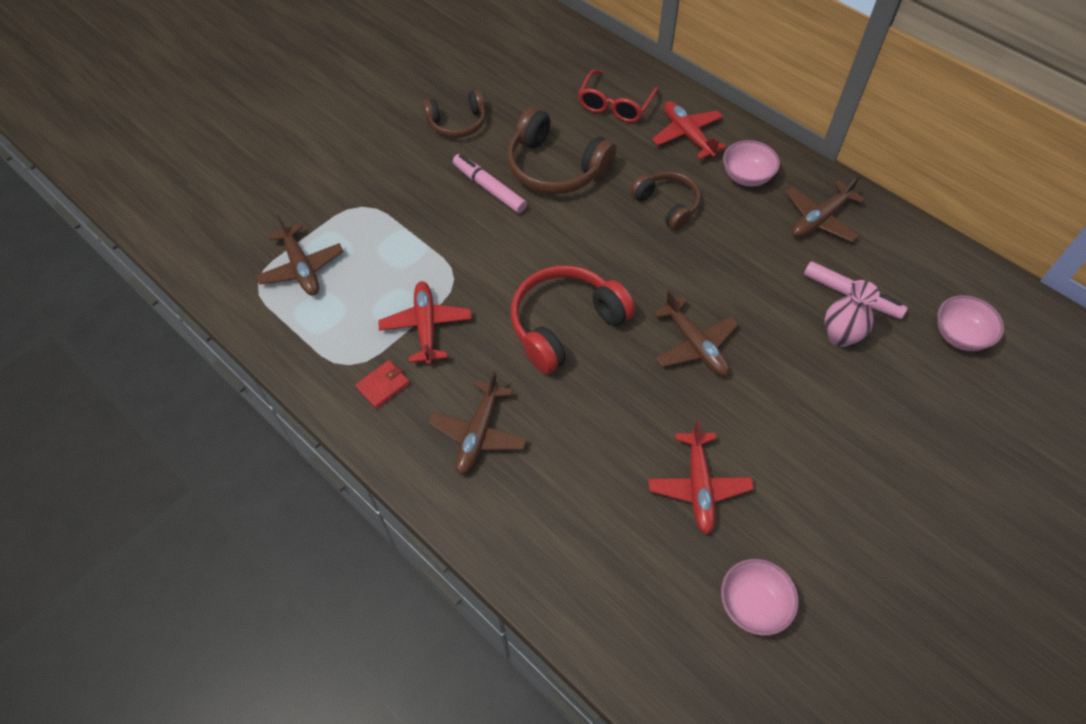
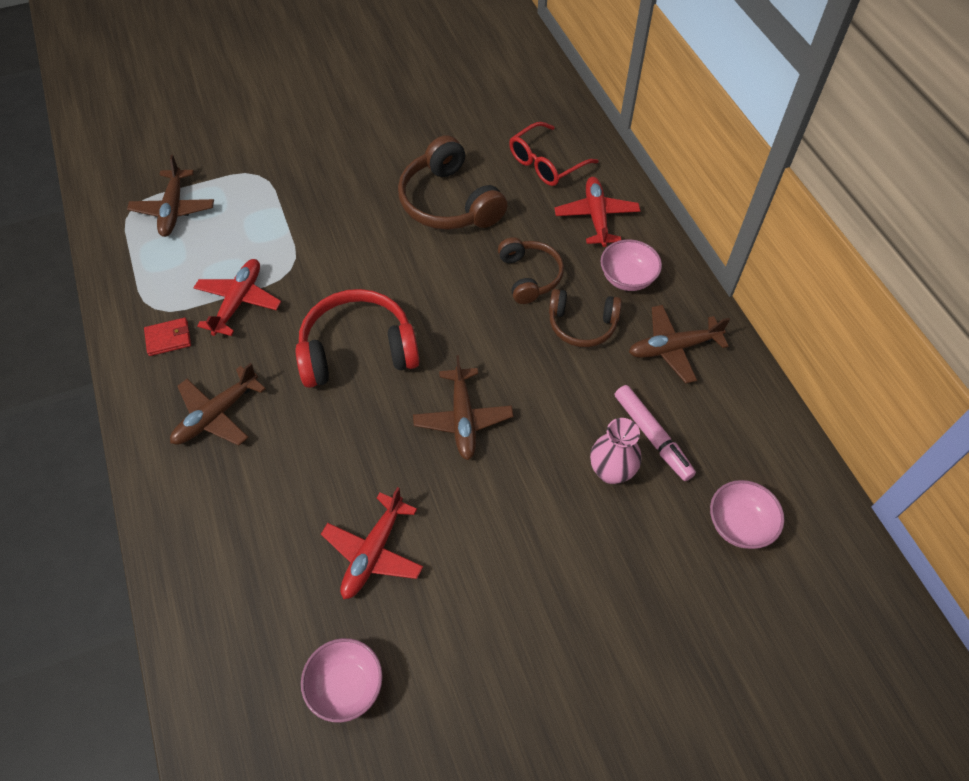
camera: 25 degrees right, 0 degrees up
brown headphones [423,90,486,138] -> brown headphones moved to [549,289,622,347]
pink marker [453,154,527,213] -> none

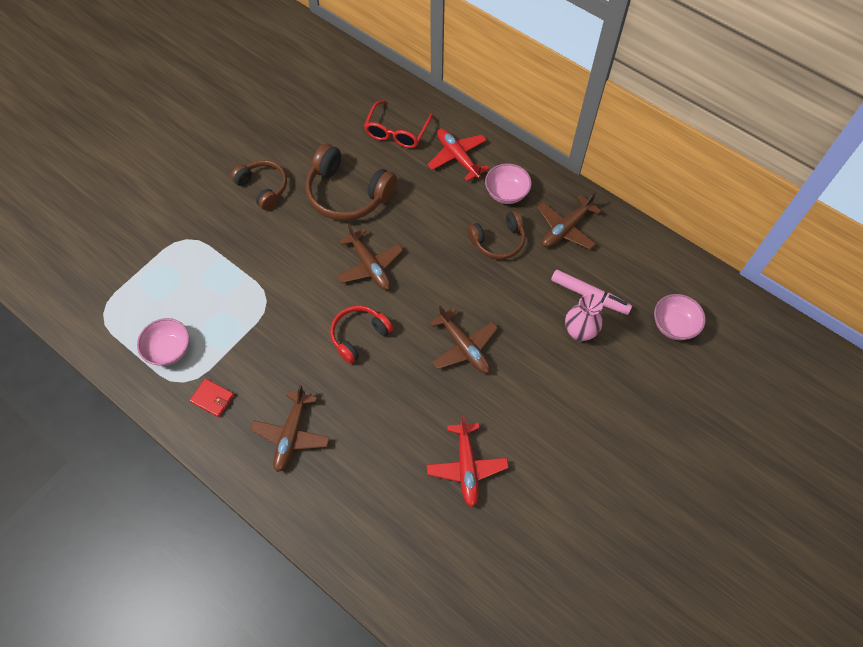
camera: 30 degrees left, 5 degrees up
brown plane [127,155,214,237] -> brown plane moved to [337,224,403,290]
red wallet [144,318,191,356] -> red wallet turned 75 degrees clockwise [189,379,234,417]
red plane [193,259,281,336] -> none
red headphones [295,289,419,388] -> red headphones [330,306,393,364], size x0.62
pink bowl [301,638,383,723] -> pink bowl moved to [137,318,189,366]
brown headphones [498,237,564,304] -> brown headphones moved to [231,160,287,210]

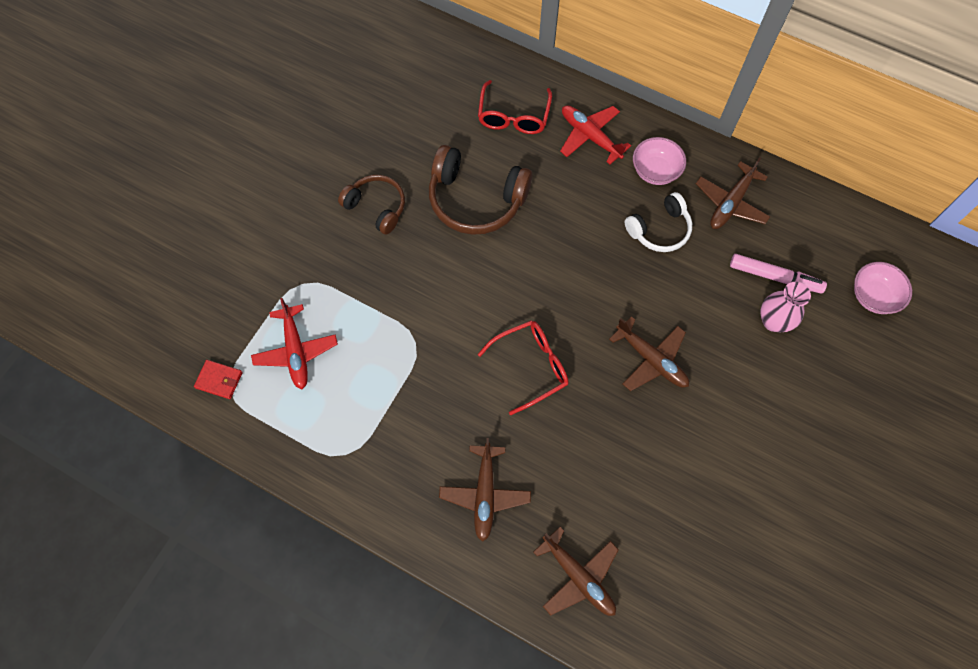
camera: 10 degrees left, 5 degrees up
pink bowl [137,318,189,366] -> none
red wallet [189,379,234,417] -> red wallet moved to [194,360,243,399]
red headphones [330,306,393,364] -> red glasses [478,320,569,415]
brown plane [337,224,403,290] -> brown plane moved to [533,527,619,616]
red plane [427,416,509,507] -> red plane moved to [251,298,338,389]
brown headphones [468,211,525,259] -> white headphones [625,192,692,252]

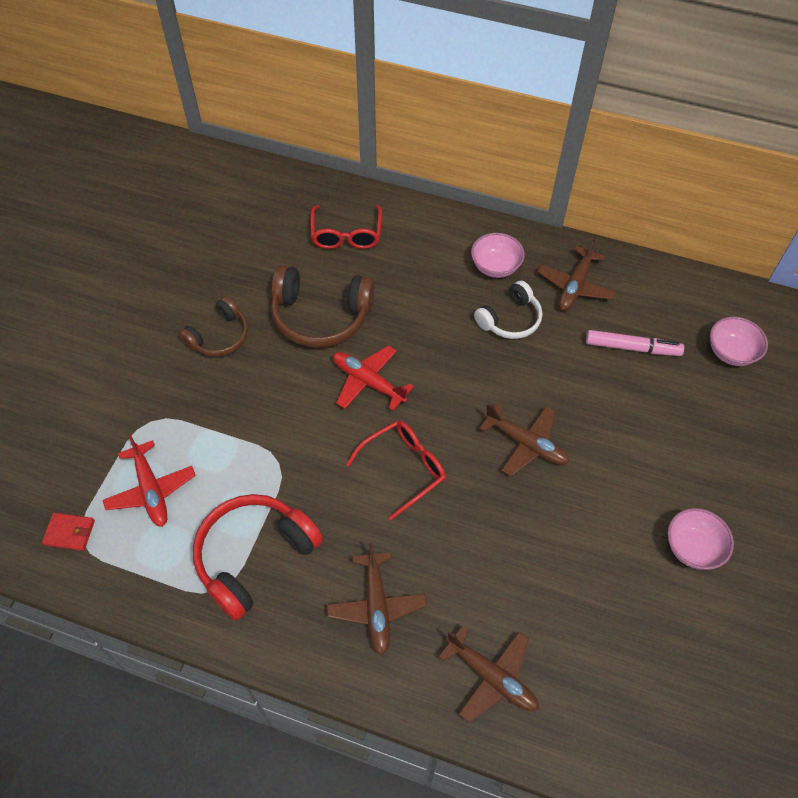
camera: 10 degrees left, 10 degrees down
brown headphones [338,175,405,235] -> brown headphones turned 105 degrees clockwise [178,296,248,357]
red plane [560,105,631,165] -> red plane moved to [333,345,414,411]
pink vase [761,282,811,332] -> none
none -> red headphones [193,494,323,621]
none -> pink bowl [668,508,734,570]

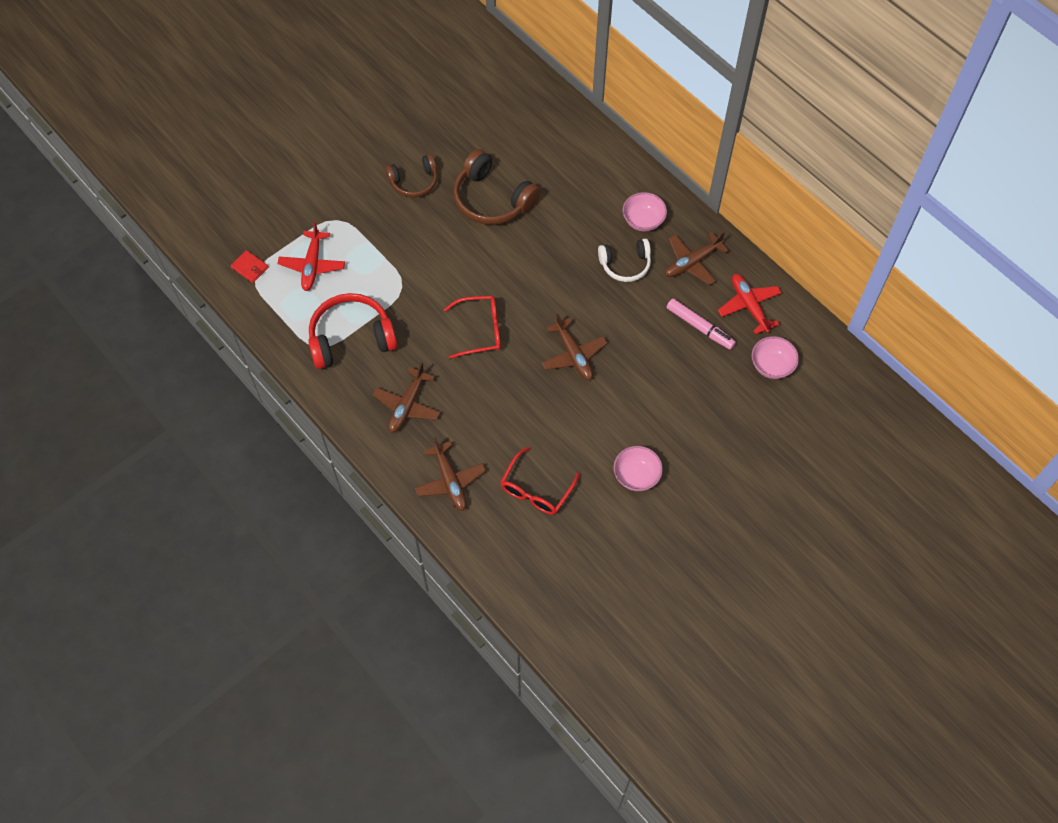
camera: 30 degrees right, 5 degrees up
red glasses [310,205,382,249] -> red glasses moved to [500,447,580,515]
red plane [333,345,414,411] -> red plane moved to [718,274,782,334]

